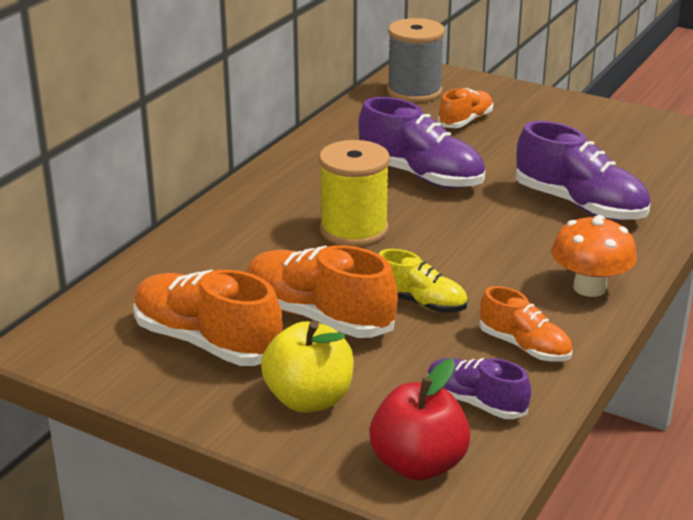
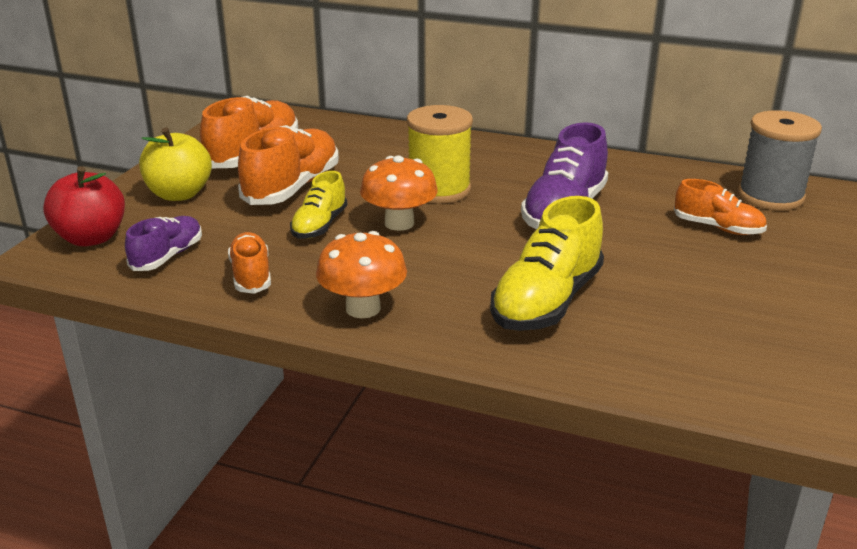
camera: 80 degrees right, 0 degrees up
orange shoe [480,286,573,362] -> orange shoe turned 135 degrees clockwise [228,232,271,294]
purple shoe [516,121,651,221] -> yellow shoe [490,196,604,331]
none -> orange mushroom [360,155,438,231]

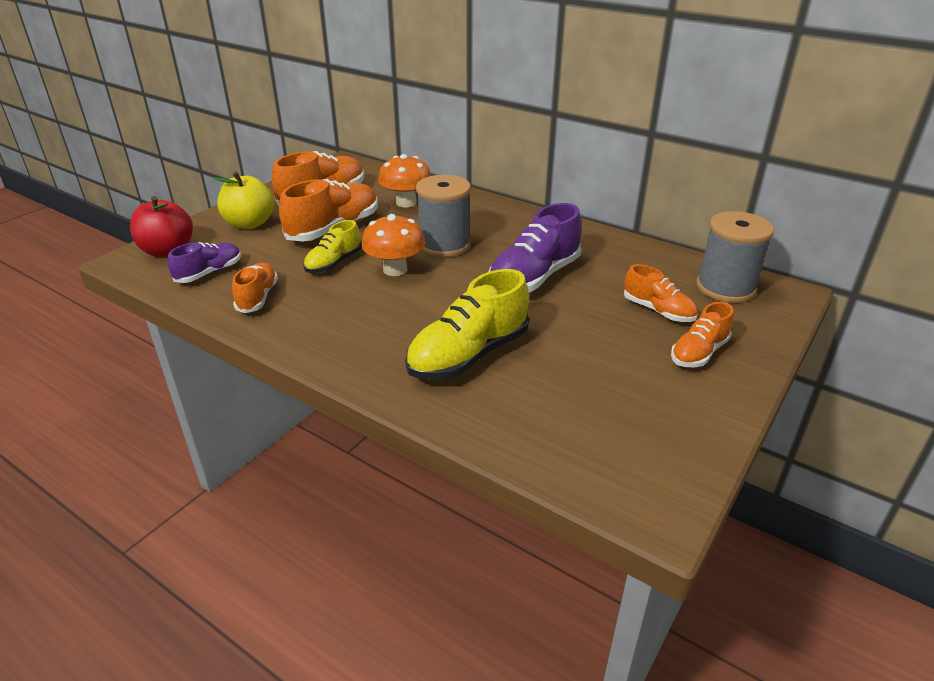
camera: 15 degrees right, 5 degrees up
orange mushroom [316,231,407,318] -> orange mushroom moved to [378,154,431,208]
yellow spool [407,105,473,203] -> grey spool [416,175,471,257]
none -> orange shoe [671,302,734,367]

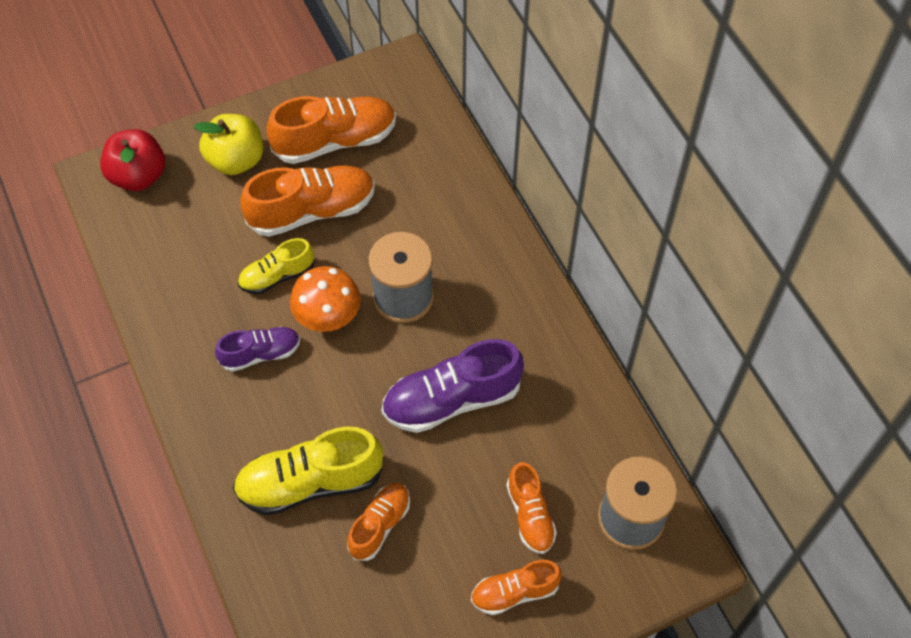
camera: 30 degrees right, 25 degrees up
purple shoe [168,242,241,283] -> purple shoe moved to [215,327,300,372]
orange shoe [232,263,278,313] -> orange shoe moved to [347,483,410,561]
orange mushroom [378,154,431,208] -> none

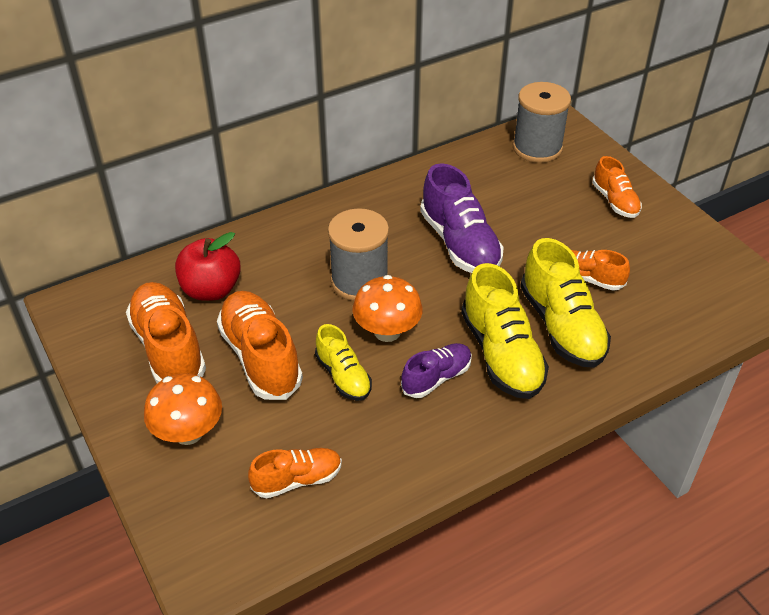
camera: 95 degrees left, 15 degrees down
red apple [100,129,165,191] -> red apple moved to [175,232,241,301]
yellow apple [194,114,263,175] -> orange mushroom [144,374,222,445]
purple shoe [215,327,300,372] -> purple shoe turned 75 degrees clockwise [401,343,472,398]
orange shoe [506,462,557,554] -> orange shoe moved to [248,448,342,498]
none -> yellow shoe [461,263,549,399]

